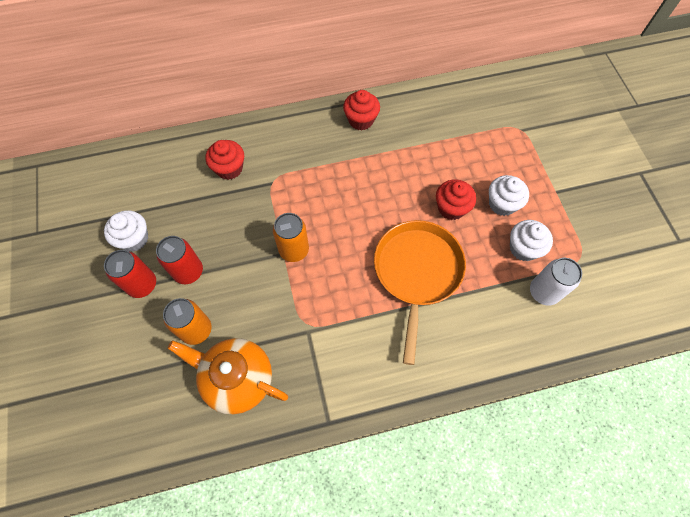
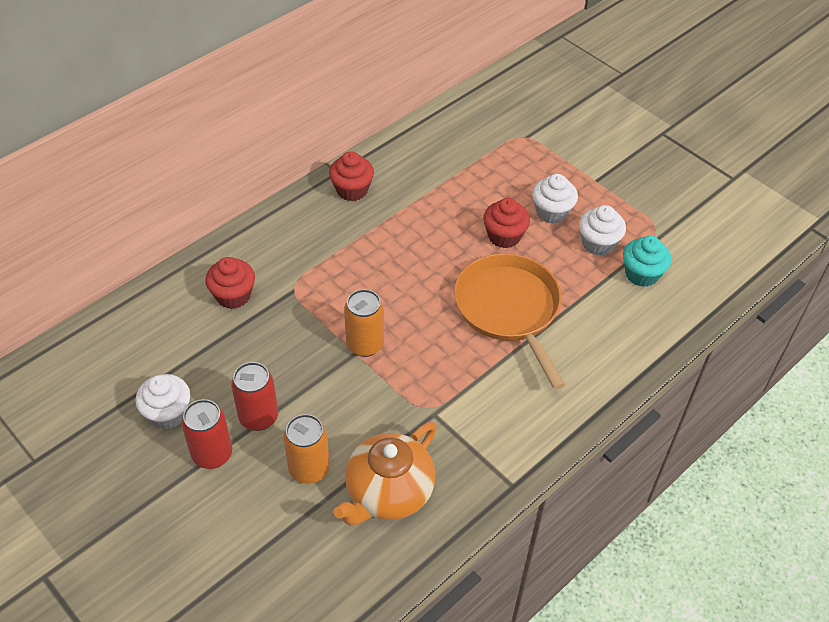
camera: 30 degrees left, 15 degrees down
orange teapot [168,338,288,414] -> orange teapot turned 45 degrees counterclockwise [333,422,437,525]
white can [530,258,582,306] -> turquoise cupcake [623,236,671,287]

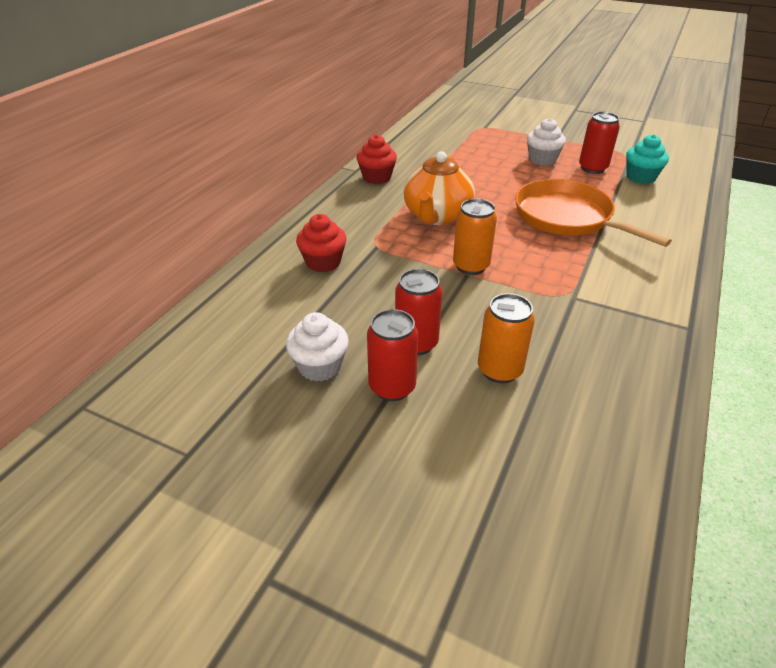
camera: 20 degrees left, 10 degrees down
orange teapot [333,422,437,525] -> orange teapot moved to [404,151,475,225]
red cupcake [483,198,530,248] -> none
white cupcake [579,205,626,256] -> red can [579,112,620,174]

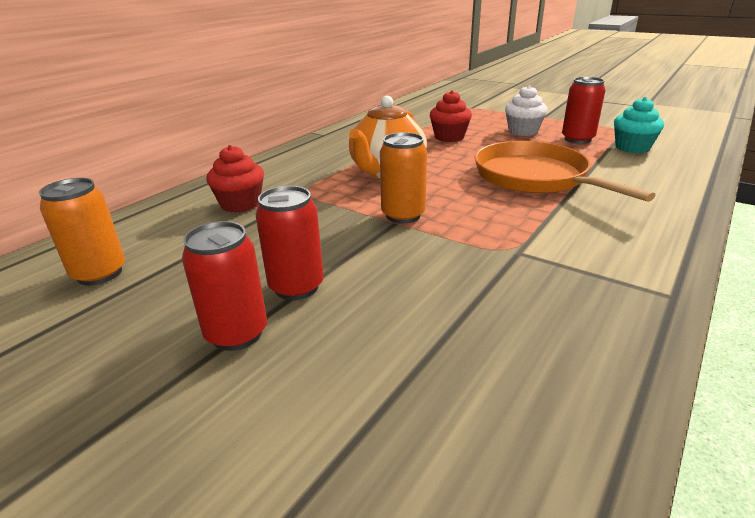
camera: 10 degrees right, 10 degrees down
white cupcake [286,312,349,381] -> none
red cupcake [357,135,397,184] -> red cupcake moved to [430,90,472,142]
orange can [478,293,535,383] -> orange can moved to [39,178,125,285]

